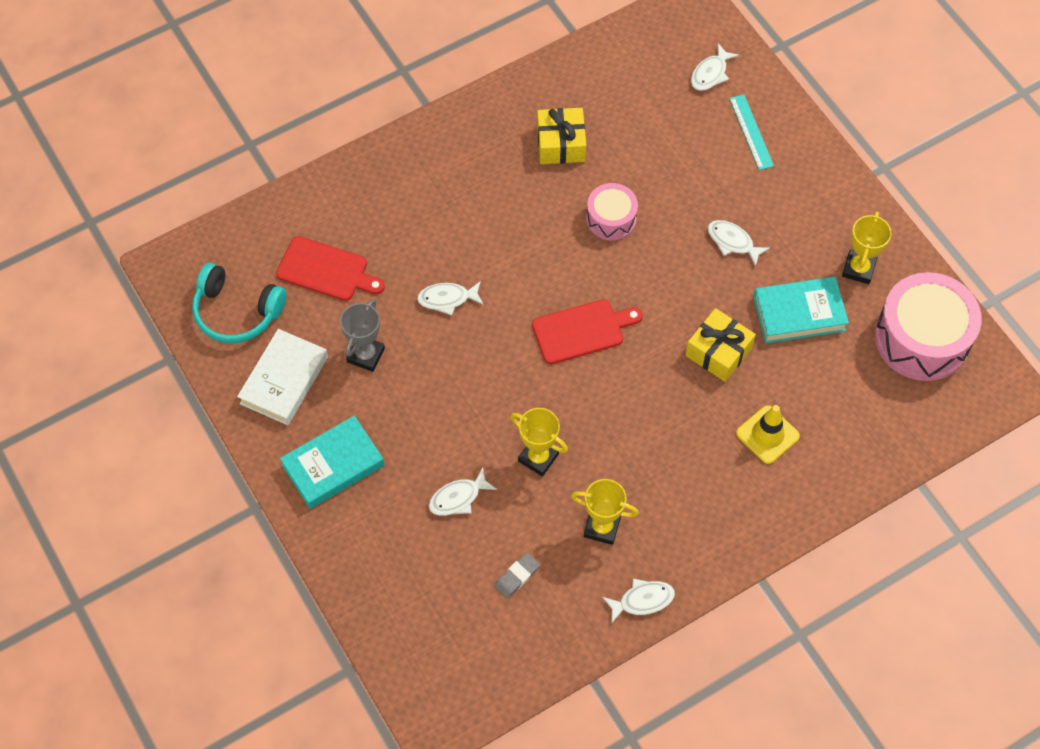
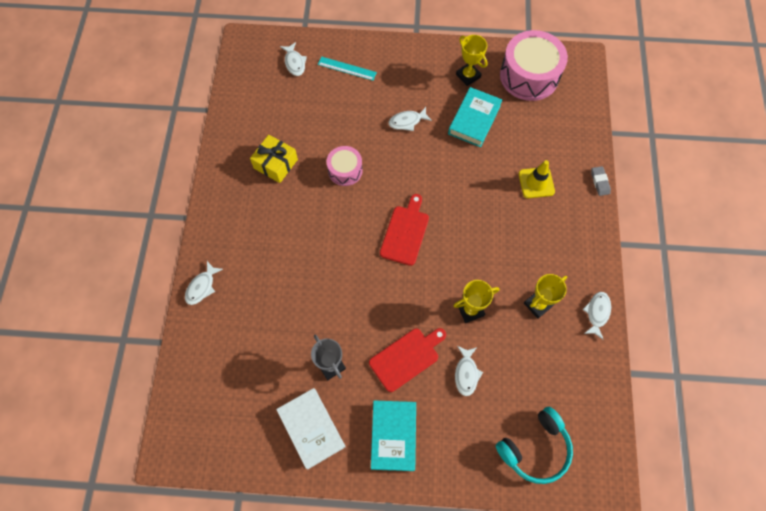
camera: 55 degrees left, 5 degrees up
turquoise headphones [192,263,287,343] -> turquoise headphones moved to [496,407,573,484]
red cutting board [276,236,385,301] -> red cutting board moved to [369,328,446,392]
white fish [417,281,484,316] -> white fish moved to [185,261,223,305]
grey eraser [494,553,540,598] -> grey eraser moved to [591,166,611,196]
yellow gift [685,308,756,382] -> none

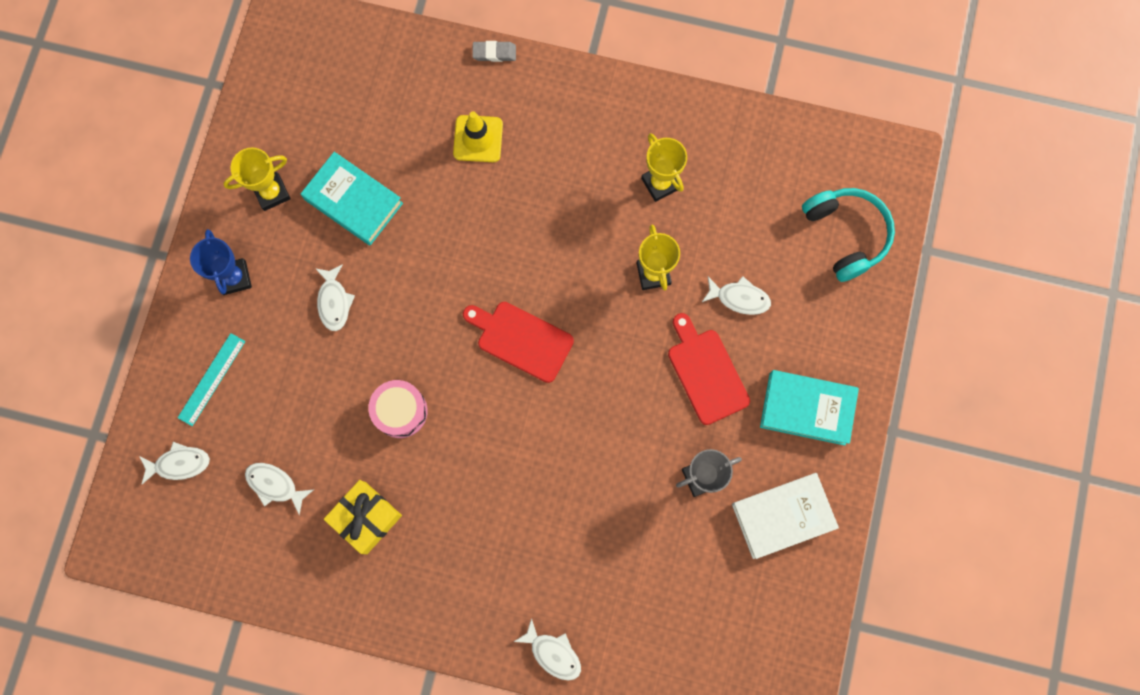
camera: 80 degrees left, 10 degrees up
pink drum [500,30,568,101] -> none
white fish [582,292,611,340] -> white fish moved to [245,463,313,515]
none -> blue trophy [190,229,252,295]

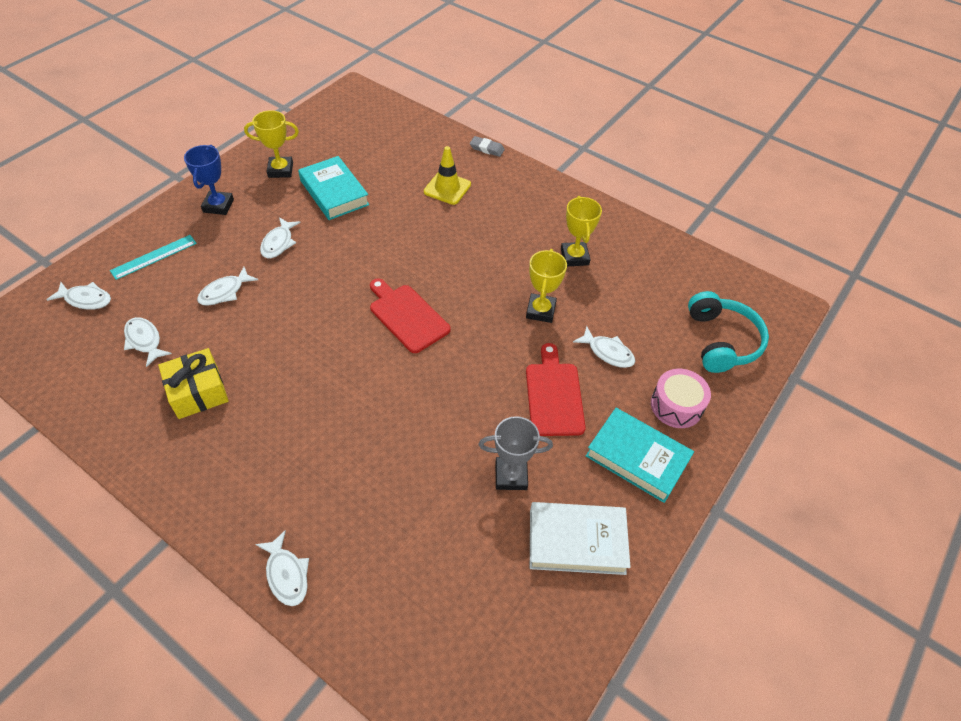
camera: 20 degrees right, 25 degrees down
pink drum [368,380,428,438] -> pink drum moved to [651,369,711,428]
none -> white fish [197,267,258,306]

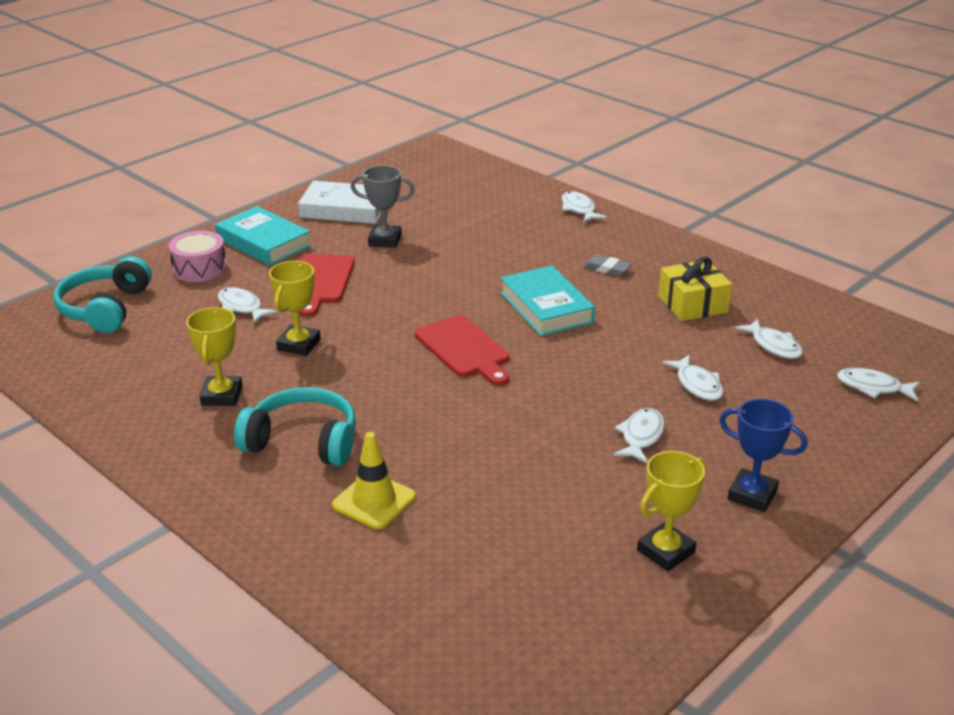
camera: 170 degrees left, 20 degrees down
turquoise ruler [110,235,197,280] -> none
blue trophy [184,145,234,215] -> blue trophy turned 75 degrees counterclockwise [720,399,808,512]
white fish [197,267,258,306] -> white fish turned 105 degrees clockwise [662,354,724,401]
yellow trophy [244,110,299,178] -> yellow trophy turned 45 degrees counterclockwise [637,451,706,571]
turquoise book [298,156,369,220] -> turquoise book moved to [501,265,595,336]
grey eraser [470,136,505,157] -> grey eraser moved to [584,254,632,276]
none -> turquoise headphones [234,387,356,466]

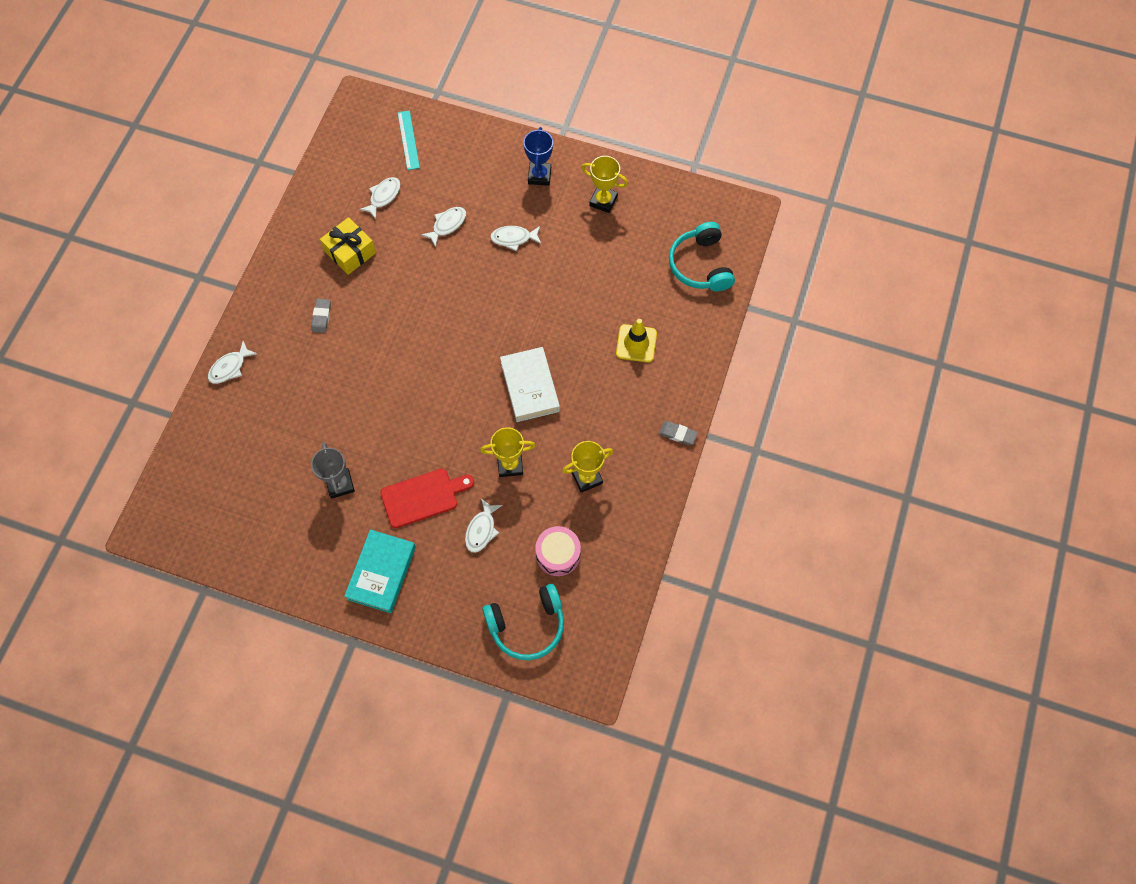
camera: 115 degrees left, 35 degrees up
pink drum [169,231,227,282] -> pink drum moved to [535,526,581,576]
turquoise headphones [234,387,356,466] -> turquoise headphones moved to [669,222,735,291]
white book [298,181,381,224] -> white book moved to [500,347,560,422]
red cutting board [415,315,509,386] -> none
turquoise book [501,265,595,336] -> none
white fish [837,368,920,401] -> turquoise ruler [398,110,420,170]
none -> grey eraser [659,421,698,445]

